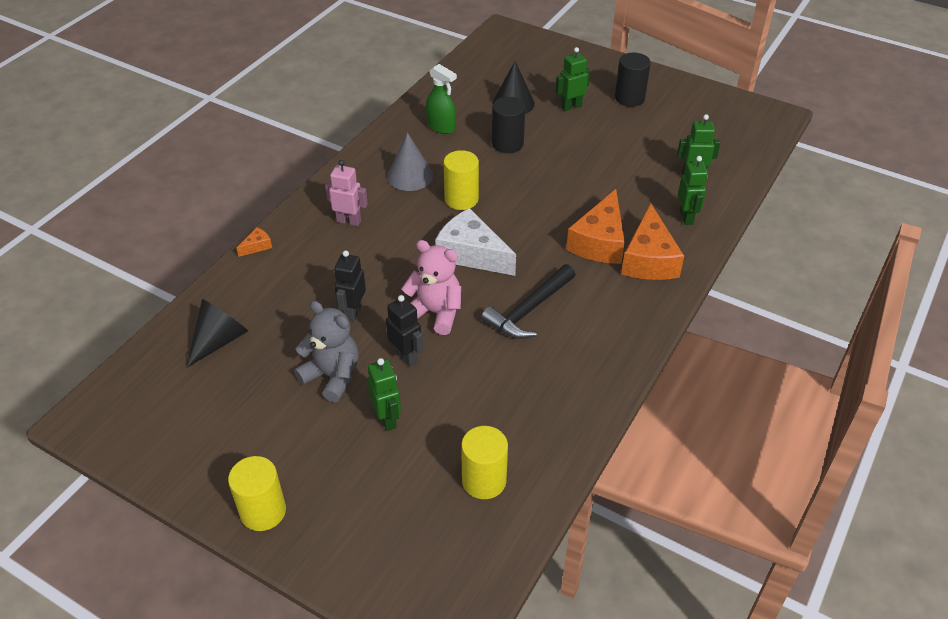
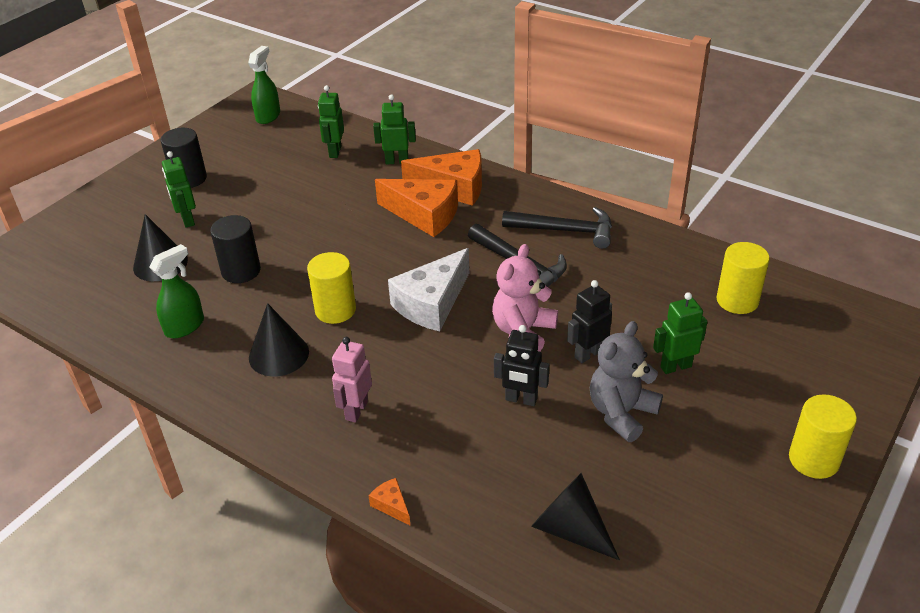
camera: 85 degrees left, 5 degrees down
grey cone [387,133,433,191] -> black cone [249,303,309,376]
none -> green spray bottle [248,46,280,124]
none -> black hammer [502,207,612,249]

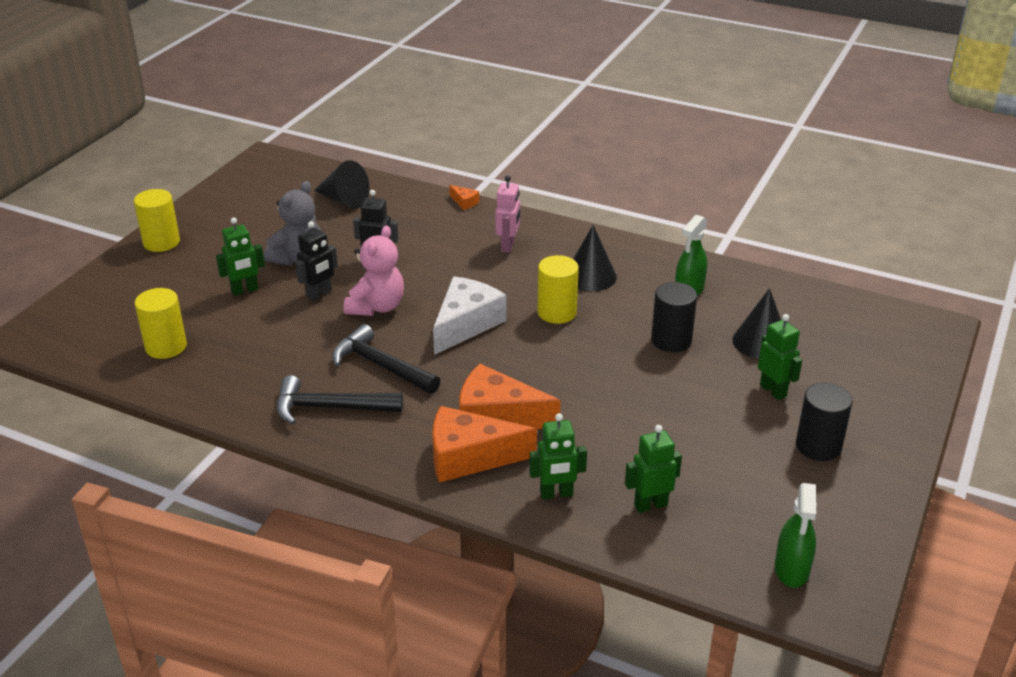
camera: 170 degrees right, 5 degrees down
green robot [318,85,344,158] -> green robot turned 105 degrees counterclockwise [625,425,682,513]

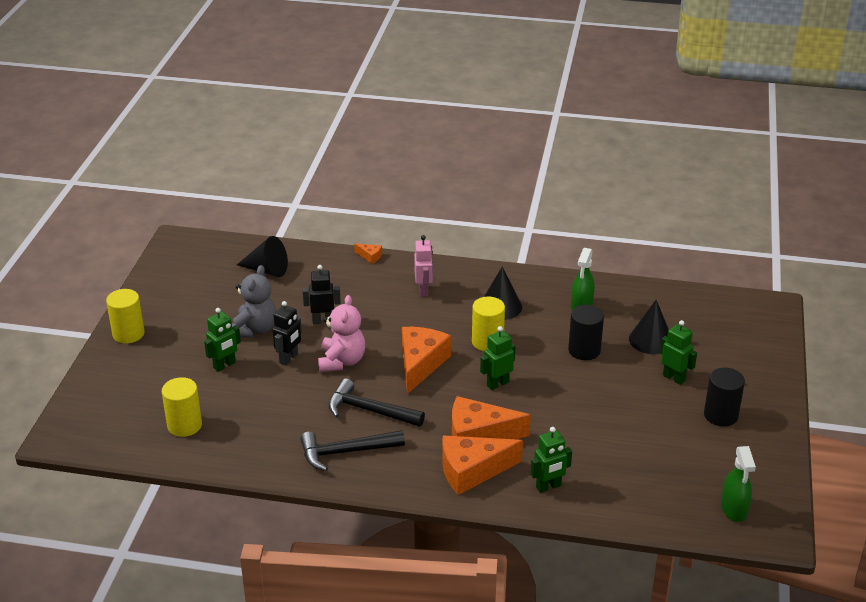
camera: 15 degrees left, 0 degrees up
white cheese [433,276,506,355] -> orange cheese [402,327,451,394]
green robot [625,425,682,513] -> green robot moved to [480,326,515,390]

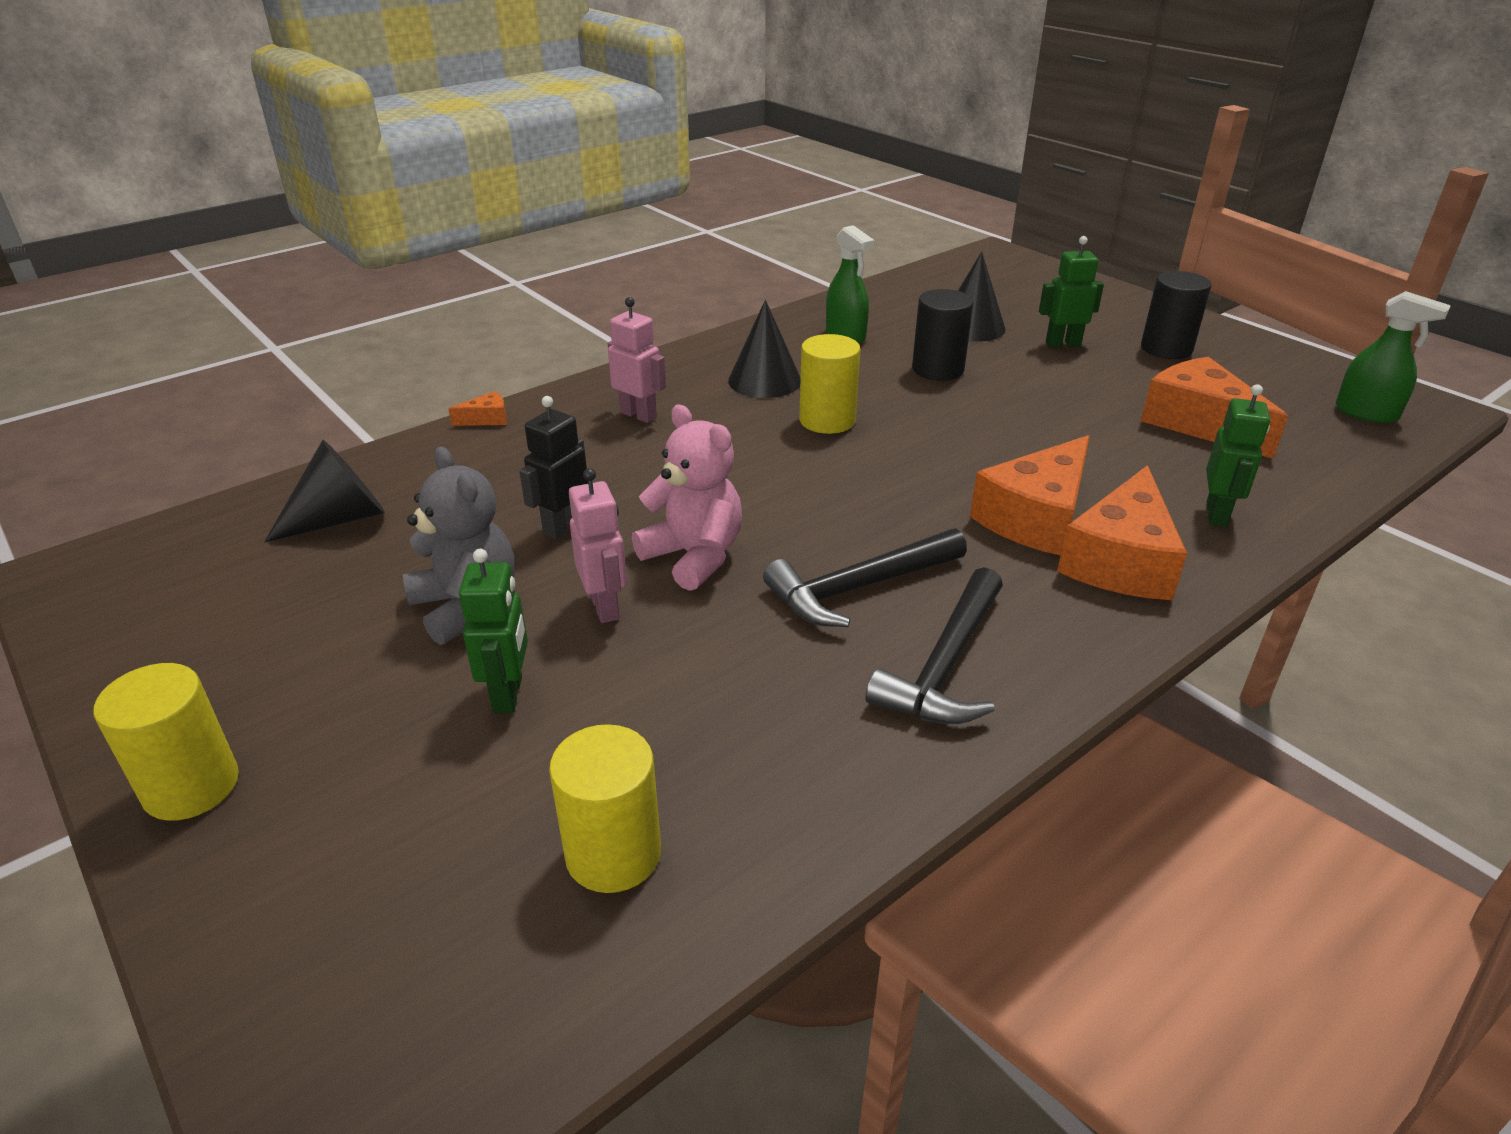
camera: 50 degrees left, 0 degrees up
black robot [272,301,302,365] -> pink robot [569,468,627,623]
orange cheese [402,327,451,394] -> orange cheese moved to [1141,357,1288,459]
green robot [480,326,515,390] -> none

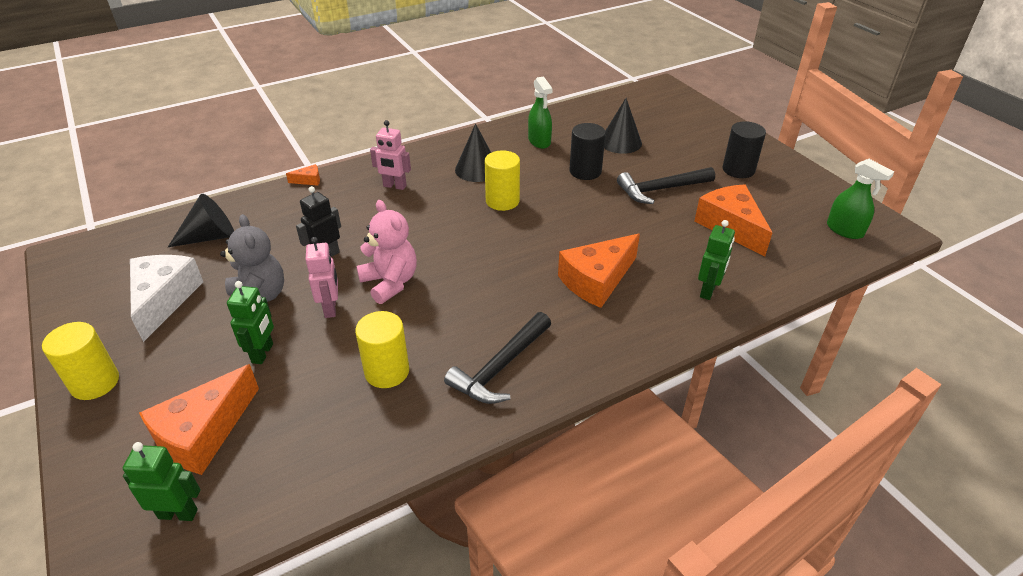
camera: 10 degrees right, 5 degrees up
yellow cylinder [549,724,661,893] -> yellow cylinder moved to [355,311,409,388]
pink robot [608,297,666,423] -> pink robot turned 150 degrees clockwise [370,120,411,190]
black hammer [763,528,967,627] -> black hammer moved to [617,167,715,204]
green robot [1039,236,1104,348] -> green robot moved to [123,442,201,521]
orange cheese [1057,465,1187,600] -> orange cheese moved to [139,364,259,475]
none -> white cheese [130,255,203,342]

